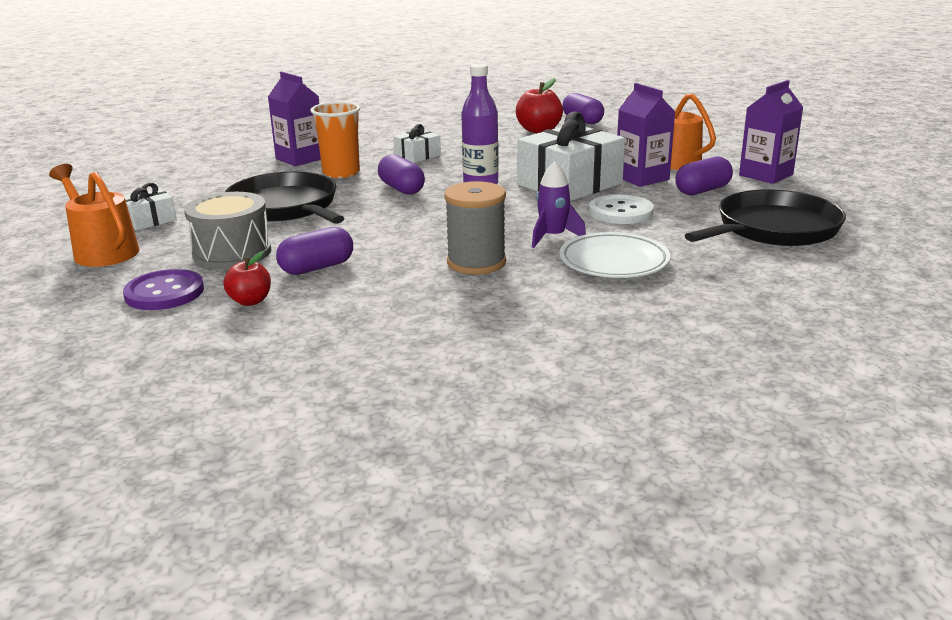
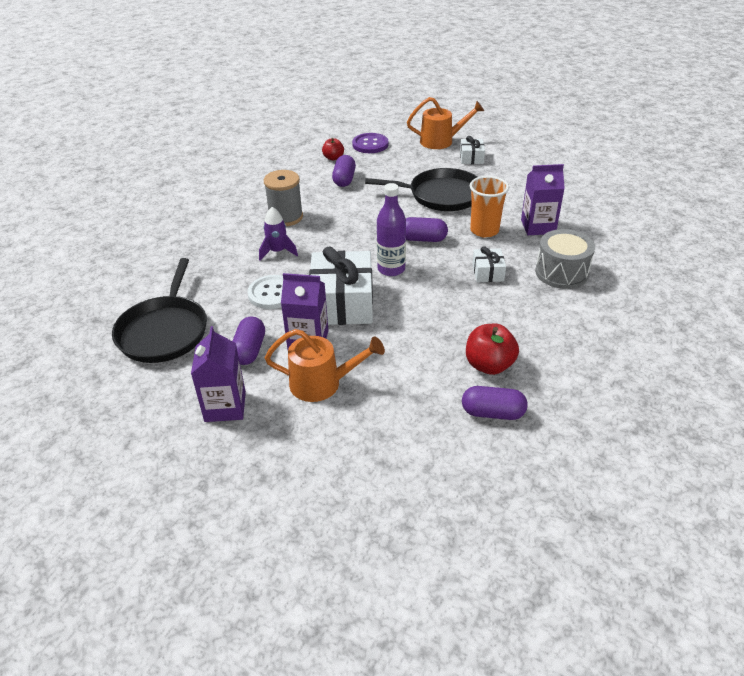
camera: 130 degrees right, 15 degrees up
grey drum [184,192,271,269] -> grey drum moved to [535,229,595,289]
white plate [559,232,671,278] -> none

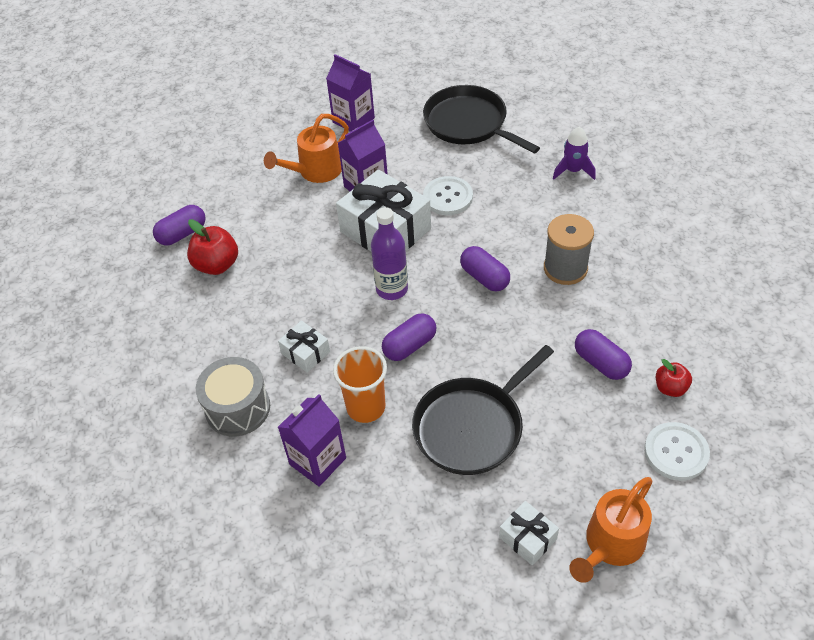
camera: 135 degrees right, 10 degrees up
purple capsule [233,317,265,365] -> purple capsule moved to [460,246,510,291]
purple rocket [259,207,298,260] -> purple rocket moved to [553,127,596,180]
purple button [352,133,388,153] -> white button [644,422,710,481]

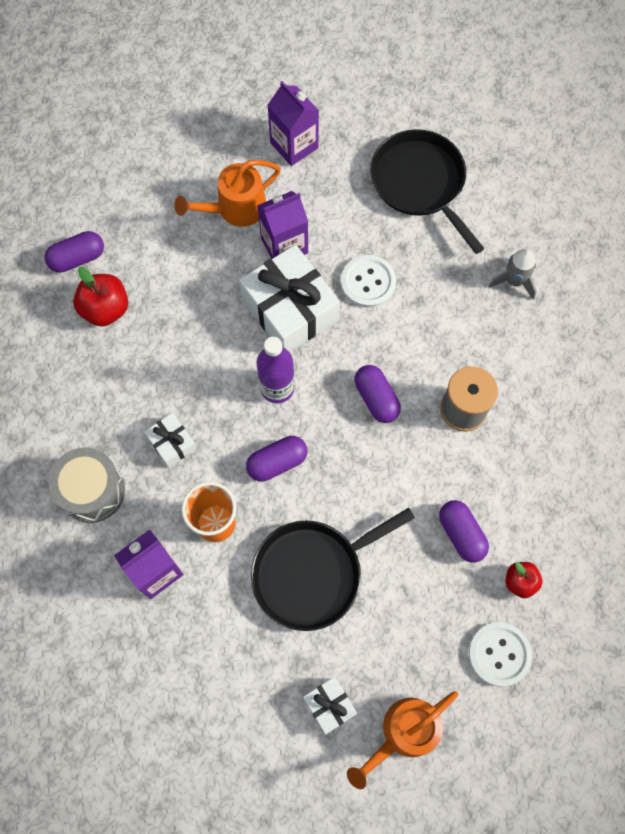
camera: 10 degrees right, 20 degrees up
purple rocket [553,127,596,180] -> grey rocket [489,249,537,300]

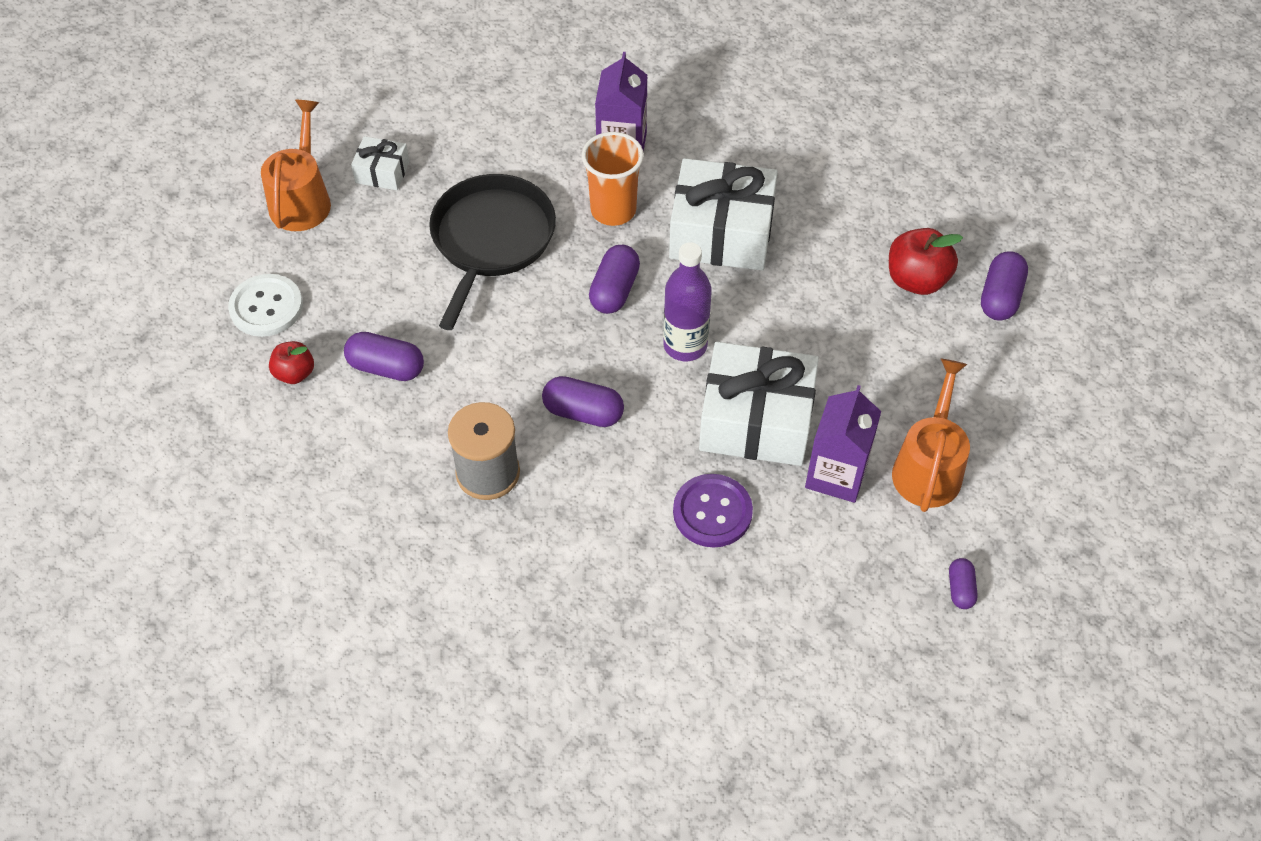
camera: 135 degrees right, 15 degrees down
grey drum [49,448,125,523] -> none
white gift [144,413,197,468] -> white gift [669,158,778,271], size x2.05
purple carton [267,81,319,166] -> purple capsule [949,558,978,609]
white button [341,255,396,308] -> purple button [673,474,753,548]
black pan [370,129,485,254] -> none
grey rocket [489,249,537,300] -> none

